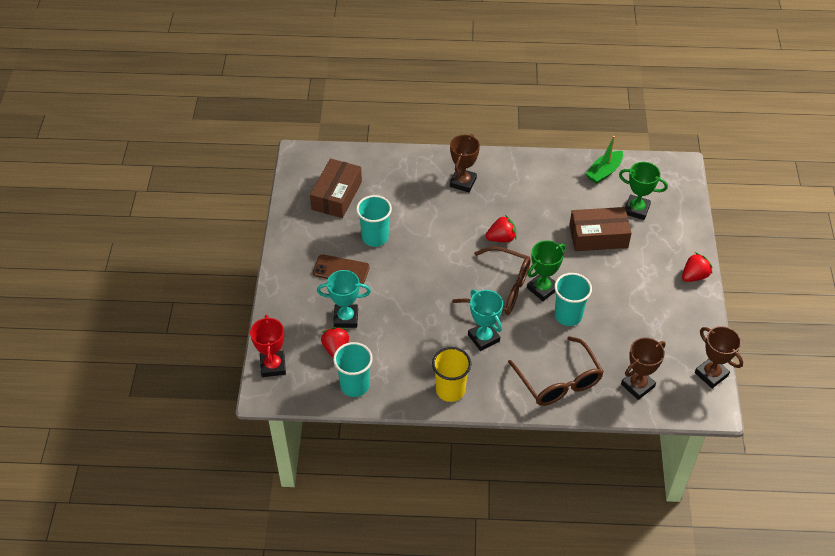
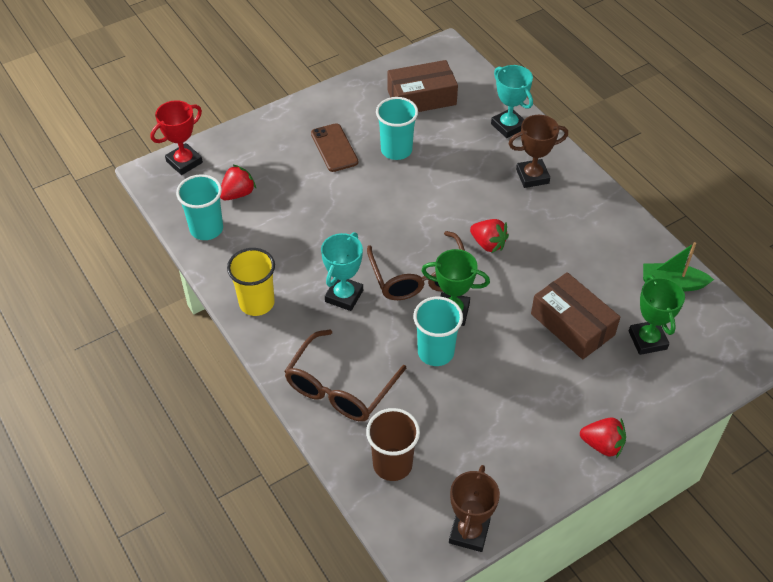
camera: 55 degrees right, 0 degrees up
turquoise trophy [317,270,371,328] -> turquoise trophy moved to [491,65,533,138]
brown trophy [621,337,666,400] -> brown cup [366,408,420,481]

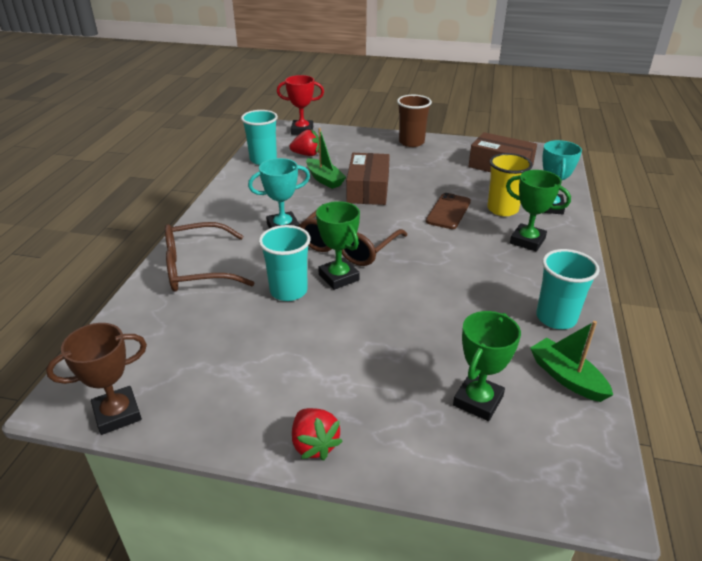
camera: 45 degrees right, 15 degrees down
yellow cup [227,248,275,316] -> yellow cup moved to [487,153,533,216]
brown phone [311,123,358,172] -> brown phone moved to [426,193,471,229]
brown cup [366,408,420,481] -> brown cup moved to [397,95,432,147]
turquoise cup [376,97,418,160] -> turquoise cup moved to [536,249,600,329]
red strawberry [470,219,509,253] -> none
brown trophy [508,115,568,188] -> green trophy [506,170,571,252]
brown box [531,272,620,359] -> brown box moved to [346,153,390,205]
none -> green boat [306,128,346,189]

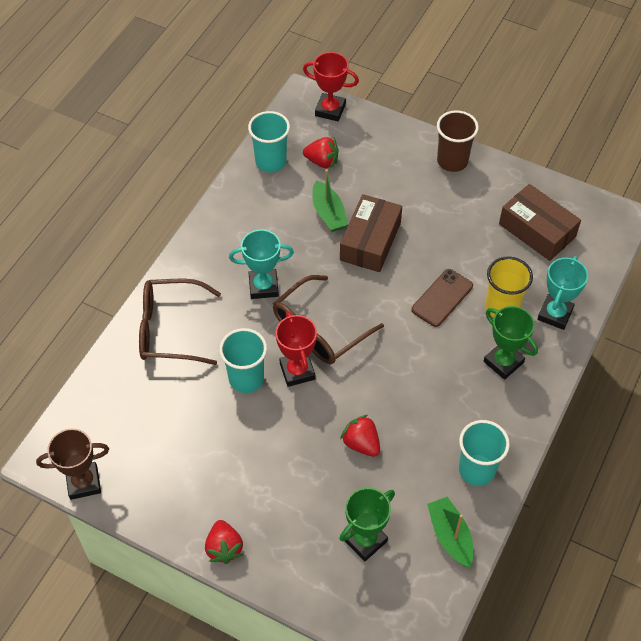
camera: 15 degrees right, 20 degrees up
green trophy [316,201,360,290] -> red trophy [275,312,317,387]
none -> red strawberry [340,415,380,457]

